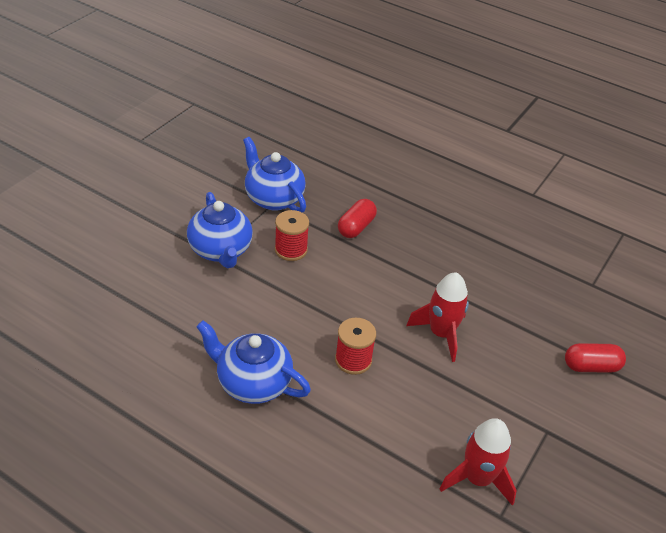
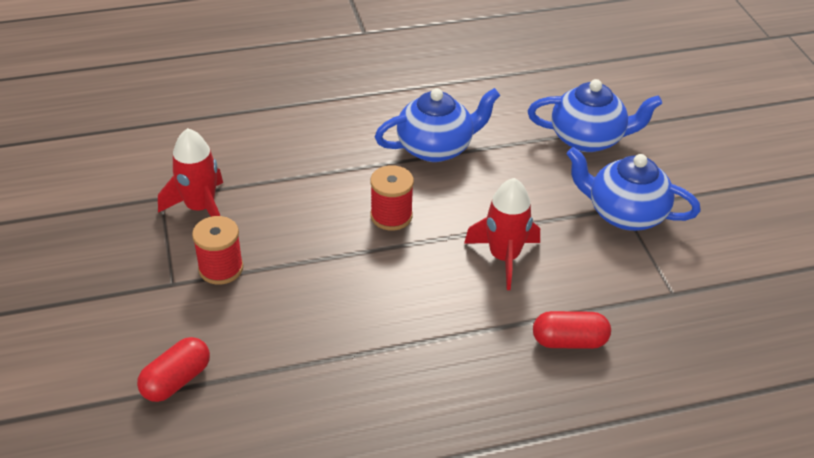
camera: 135 degrees right, 0 degrees up
blue teapot [243,137,306,213] -> blue teapot moved to [528,79,662,152]
red spool [275,210,309,261] -> red spool moved to [192,216,243,285]
red capsule [338,199,377,238] -> red capsule turned 75 degrees counterclockwise [533,311,611,349]
red rocket [406,272,469,362] -> red rocket moved to [464,178,540,290]

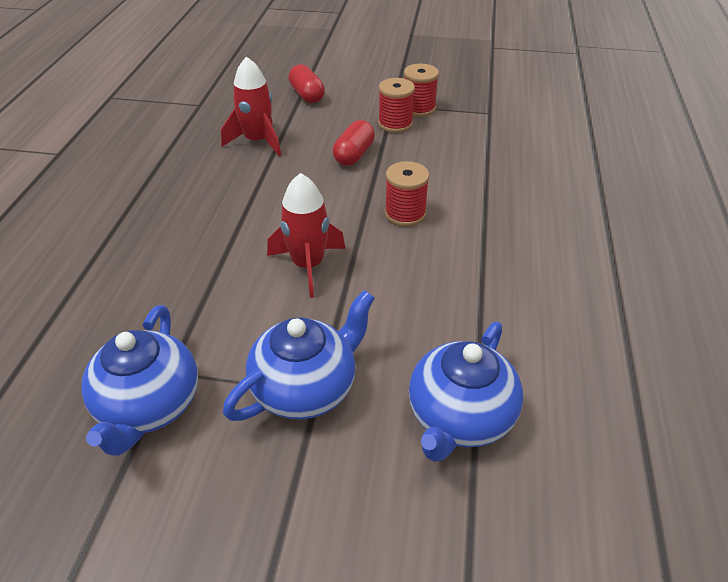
camera: 115 degrees right, 0 degrees up
red rocket [158,128,223,217] -> red rocket moved to [221,56,281,156]
blue teapot [375,88,500,162] -> blue teapot moved to [81,305,198,456]
red capsule [533,311,611,349] -> red capsule moved to [333,120,375,166]
none -> red spool [404,64,439,117]

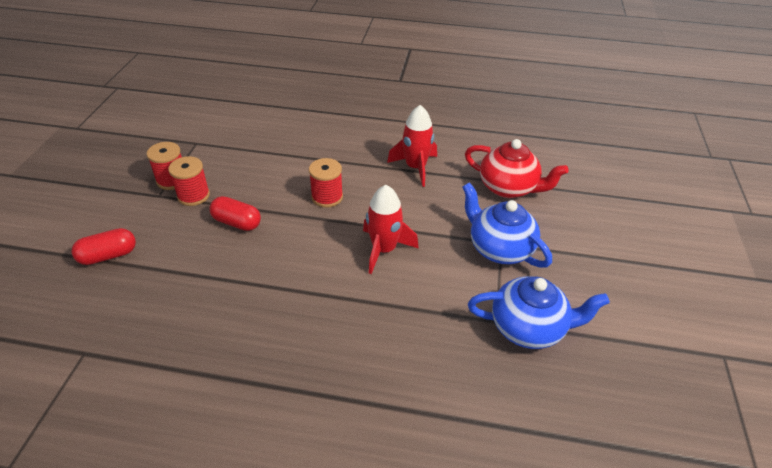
camera: 90 degrees left, 0 degrees up
red rocket [221,56,281,156] -> red rocket moved to [387,105,437,187]
blue teapot [409,322,523,462] -> red teapot [465,139,568,198]

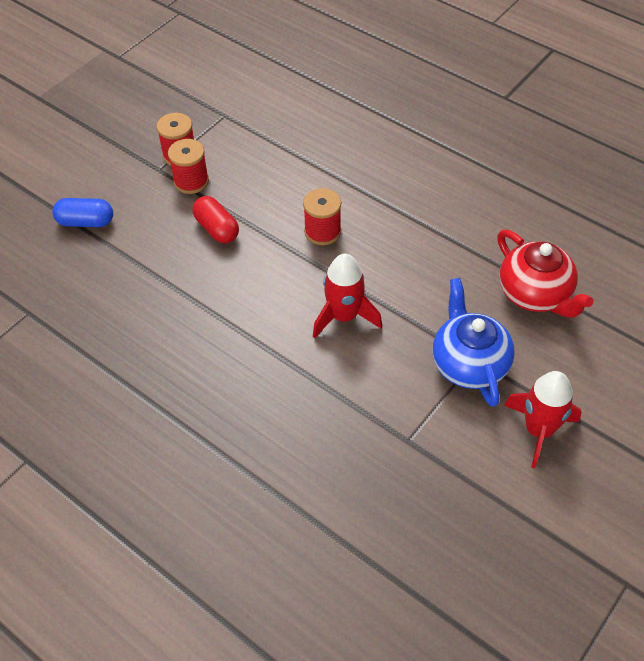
camera: 30 degrees right, 10 degrees up
red capsule [71,228,136,265] -> blue capsule [52,198,113,227]
red rocket [387,105,437,187] -> red rocket moved to [504,371,582,468]
blue teapot [468,276,610,349] -> none

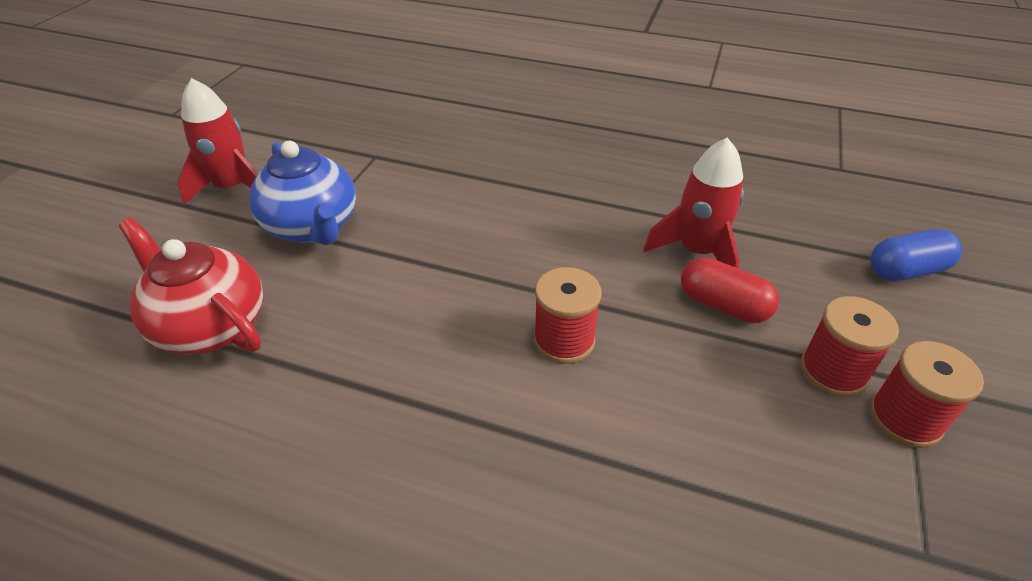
camera: 160 degrees right, 10 degrees down
red rocket [313,254,382,338] -> red rocket moved to [643,138,744,268]

